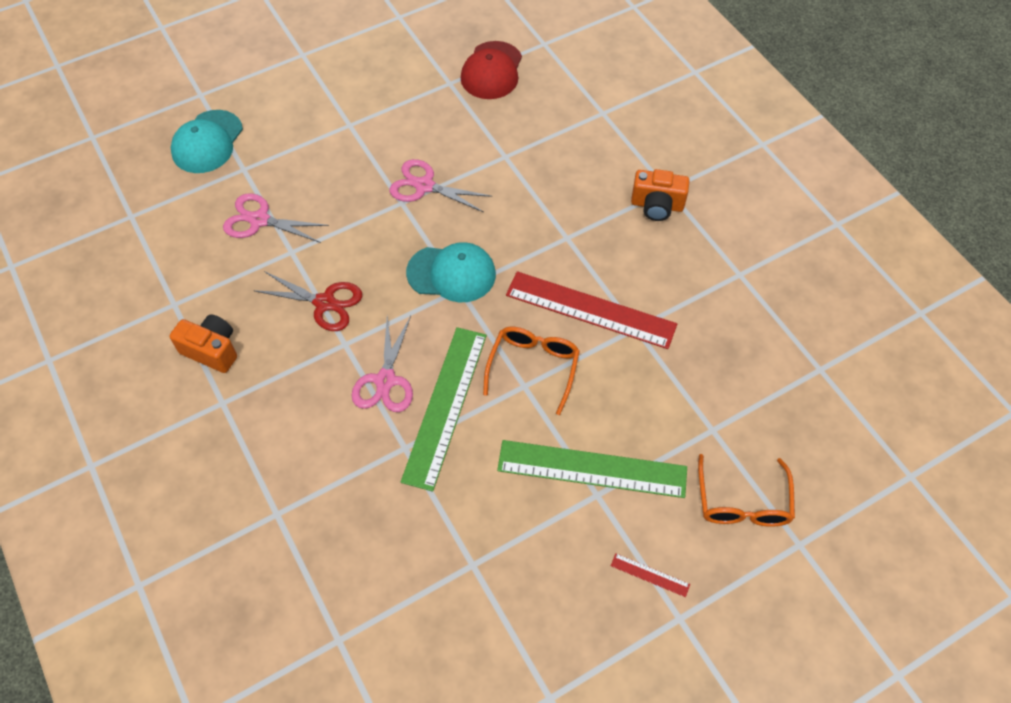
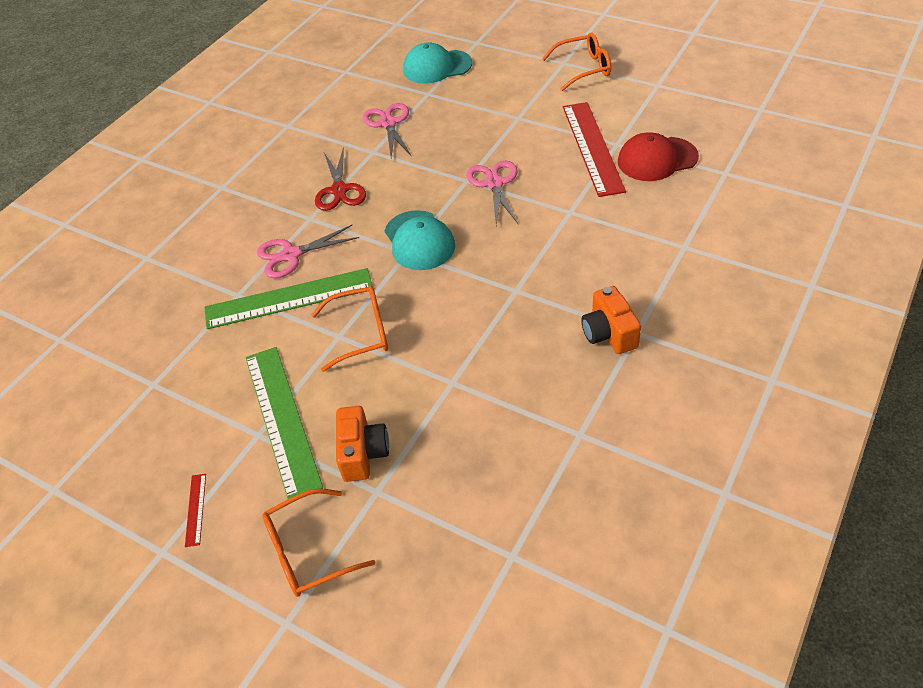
camera: 65 degrees right, 10 degrees down
orange camera [169,314,237,373] -> orange camera moved to [336,406,389,482]
red ruler [506,271,677,349] -> red ruler moved to [563,102,626,197]
none -> orange glasses [542,32,611,91]

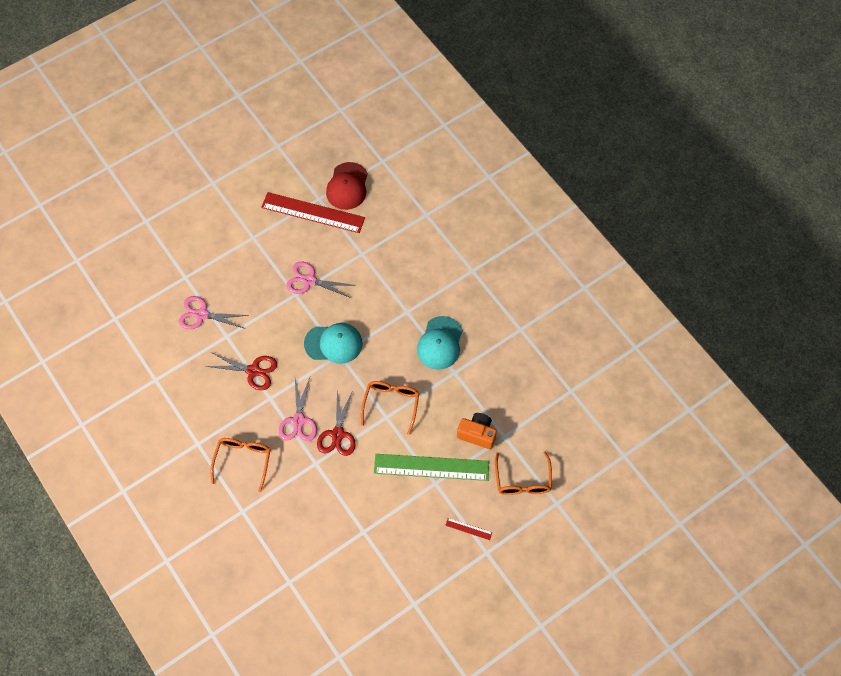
camera: 70 degrees left, 15 degrees up
green ruler [204,268,372,329] -> red scissors [317,390,356,456]
turquoise cap [403,42,472,84] -> turquoise cap moved to [417,316,463,370]
orange glasses [542,32,611,91] -> orange glasses moved to [210,438,271,492]
orange camera [581,286,641,354] -> none

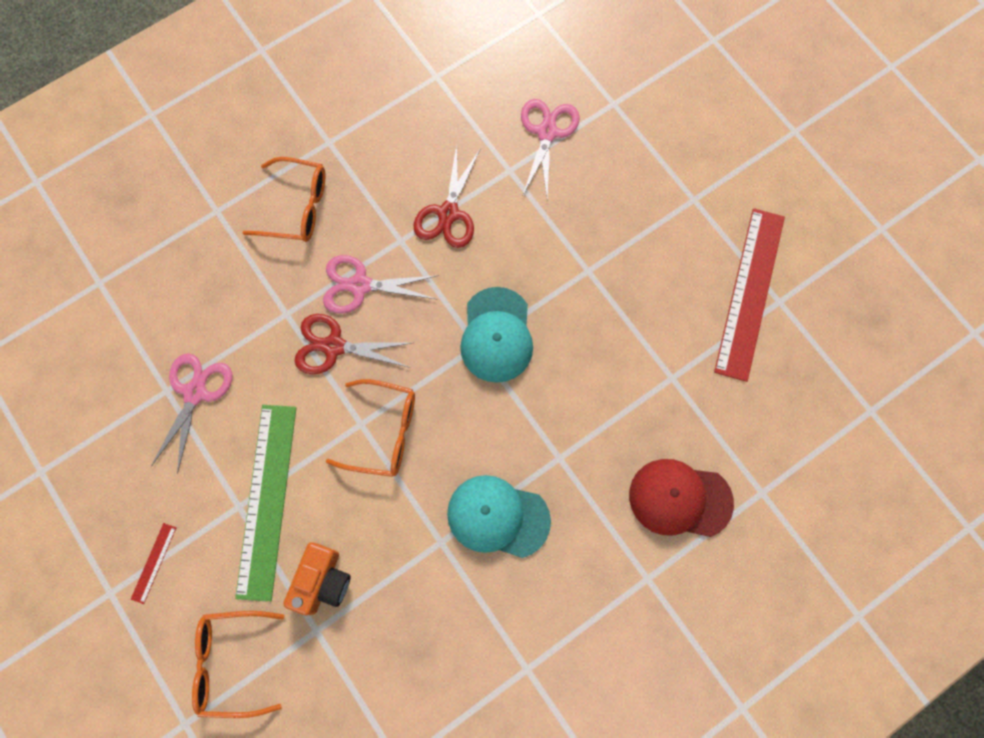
camera: 90 degrees right, 10 degrees up
pink scissors [286,262,352,298] -> pink scissors moved to [151,353,232,474]
red cap [326,162,368,210] -> red cap moved to [629,459,734,537]

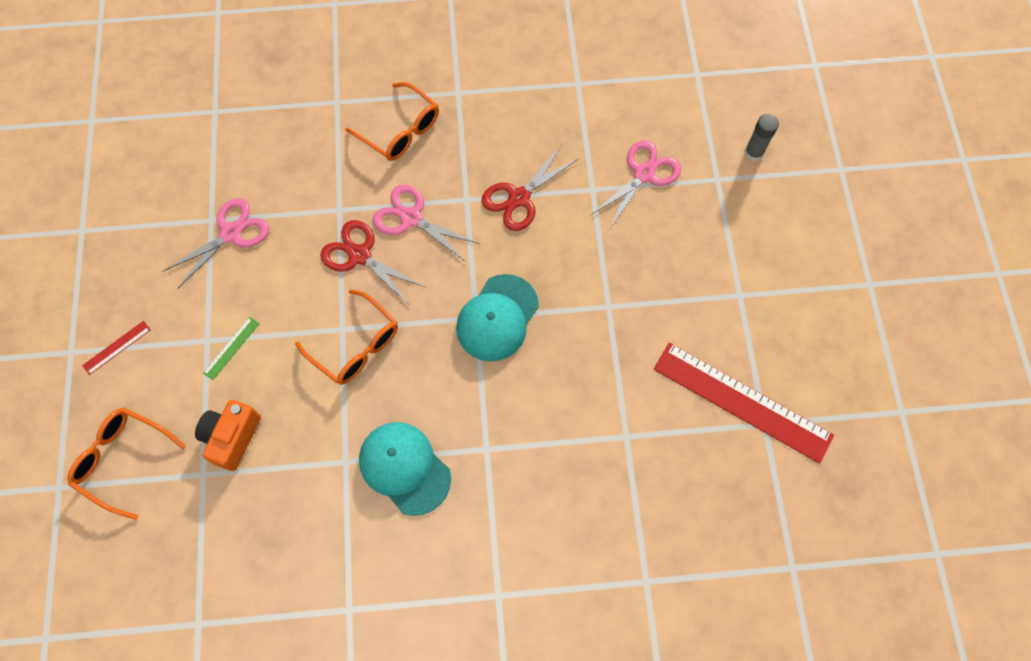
camera: 30 degrees right, 5 degrees down
green ruler [235,405,296,602] -> green ruler [203,317,260,380], size x0.40
orange camera [283,542,350,615] -> orange camera turned 150 degrees clockwise [195,400,261,471]
red cap [629,459,734,537] -> none
red ruler [714,208,785,382] -> red ruler turned 75 degrees clockwise [654,343,834,464]
none -> grey glue stick [744,114,779,161]

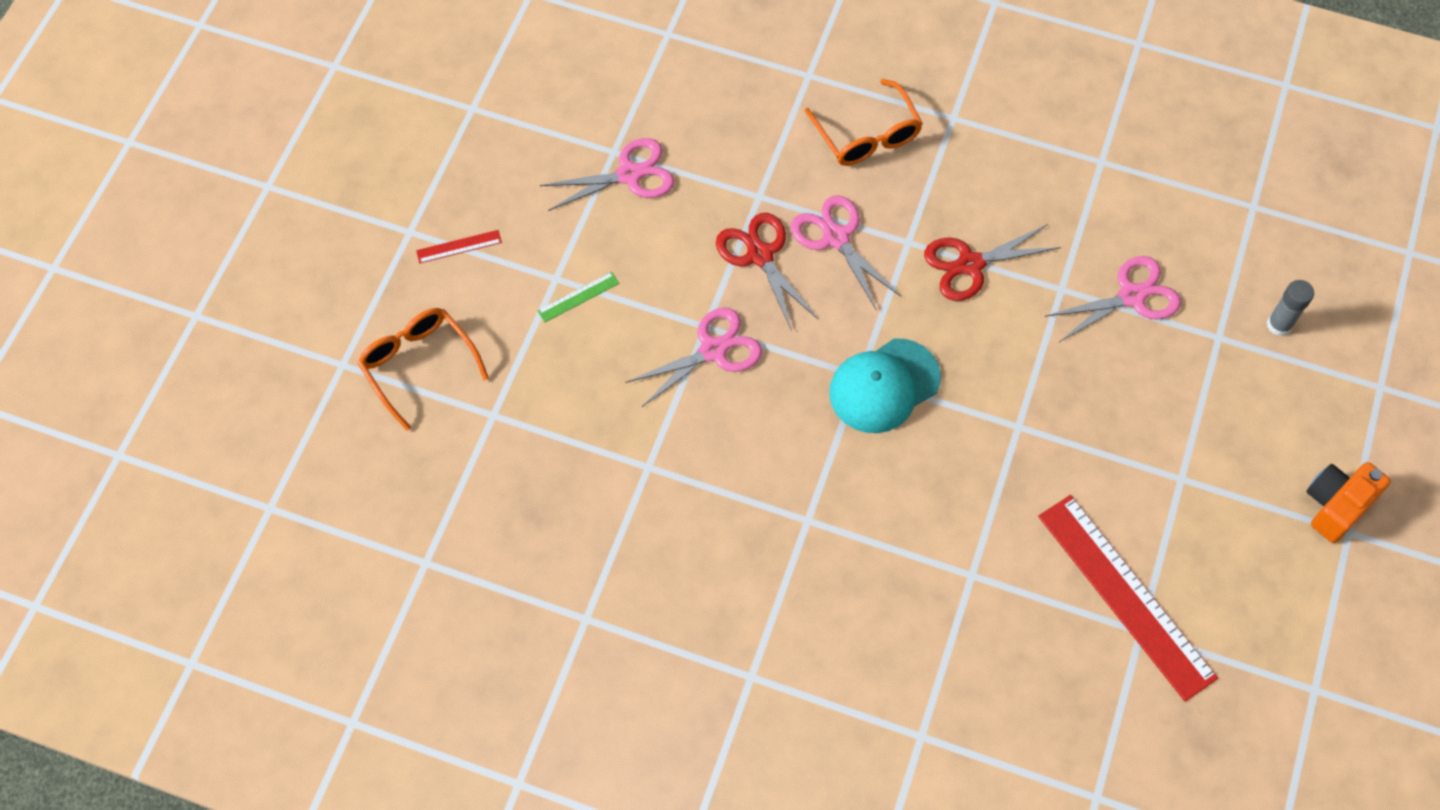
camera: 25 degrees right, 5 degrees down
orange camera [195,400,261,471] -> orange camera moved to [1306,462,1391,543]
orange glasses [295,289,398,385] -> pink scissors [625,308,762,408]
turquoise cap [359,422,451,516] -> none

